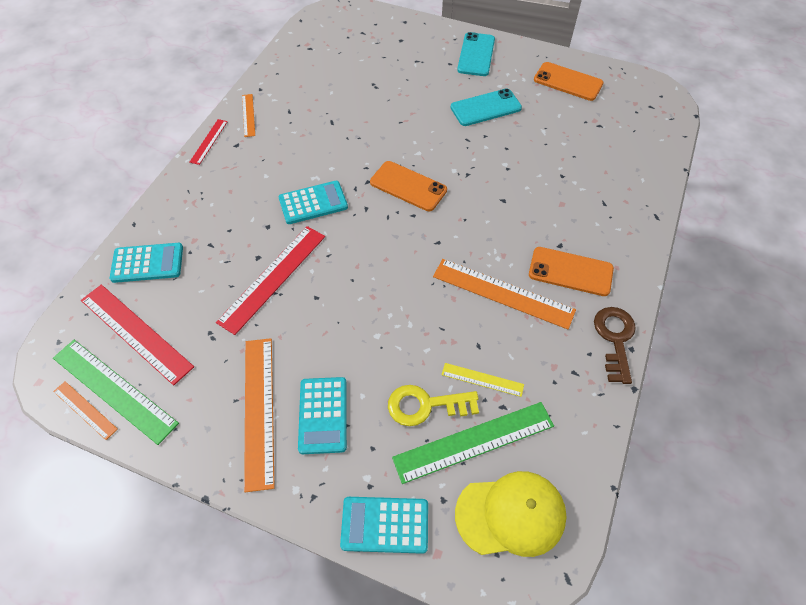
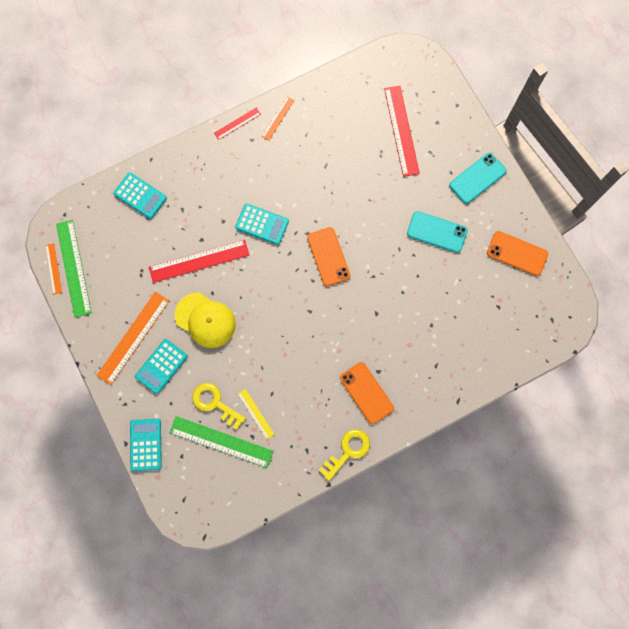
camera: 40 degrees right, 20 degrees up
red ruler [81,285,194,385] -> red ruler moved to [384,86,420,177]
turquoise calculator [340,497,428,554] -> turquoise calculator turned 45 degrees clockwise [130,419,162,471]
orange ruler [433,259,576,329] -> none
yellow cap [455,471,567,557] -> yellow cap moved to [175,293,236,348]
orange phone [534,62,604,101] -> orange phone turned 45 degrees counterclockwise [487,231,548,276]
brown key [594,307,636,384] -> yellow key [319,429,370,481]

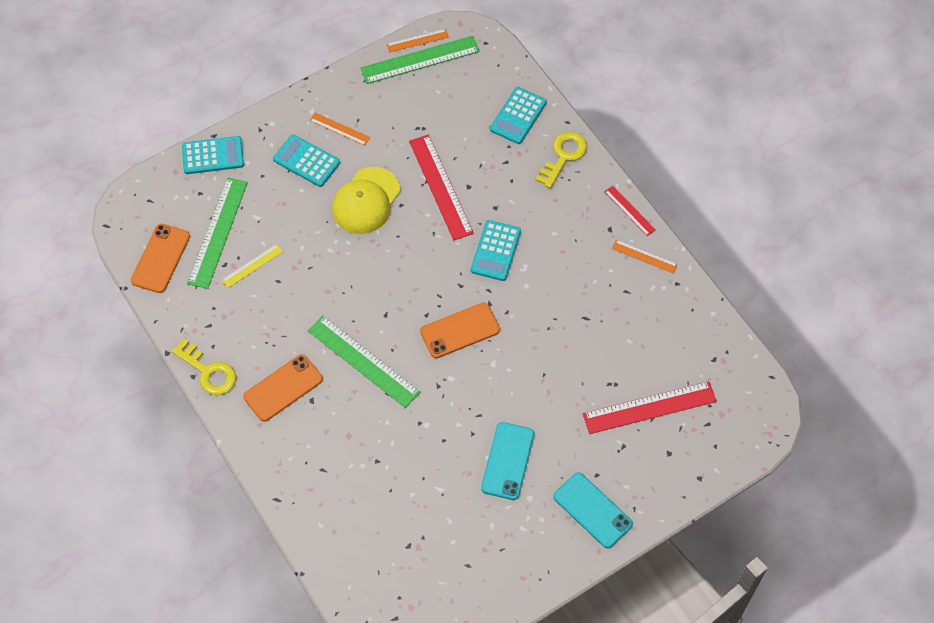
camera: 85 degrees right, 15 degrees down
orange ruler [96,292,169,385] -> orange ruler [309,113,370,145], size x0.52
yellow key [192,383,246,430] -> yellow key moved to [536,132,587,188]
orange phone [487,231,548,276] -> orange phone moved to [131,224,190,293]
none -> green ruler [308,315,420,408]

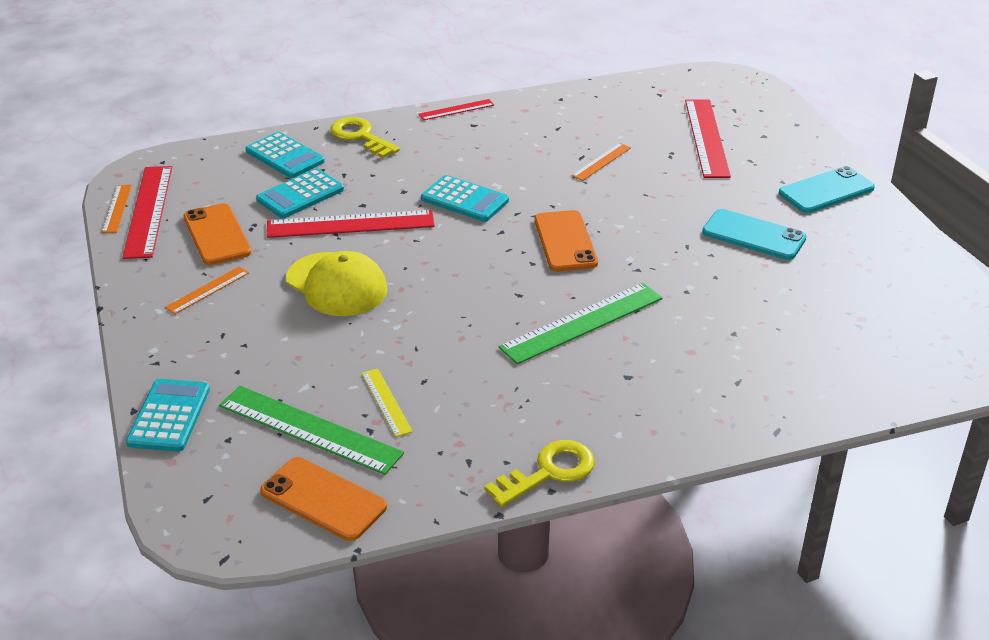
camera: 75 degrees left, 25 degrees down
orange phone [243,354,323,422] -> orange phone moved to [183,203,252,265]
turquoise calculator [273,134,340,187] -> turquoise calculator moved to [256,169,344,218]
green ruler [361,36,480,84] -> red ruler [122,166,172,259]
orange ruler [612,240,678,274] -> orange ruler moved to [571,143,631,181]

